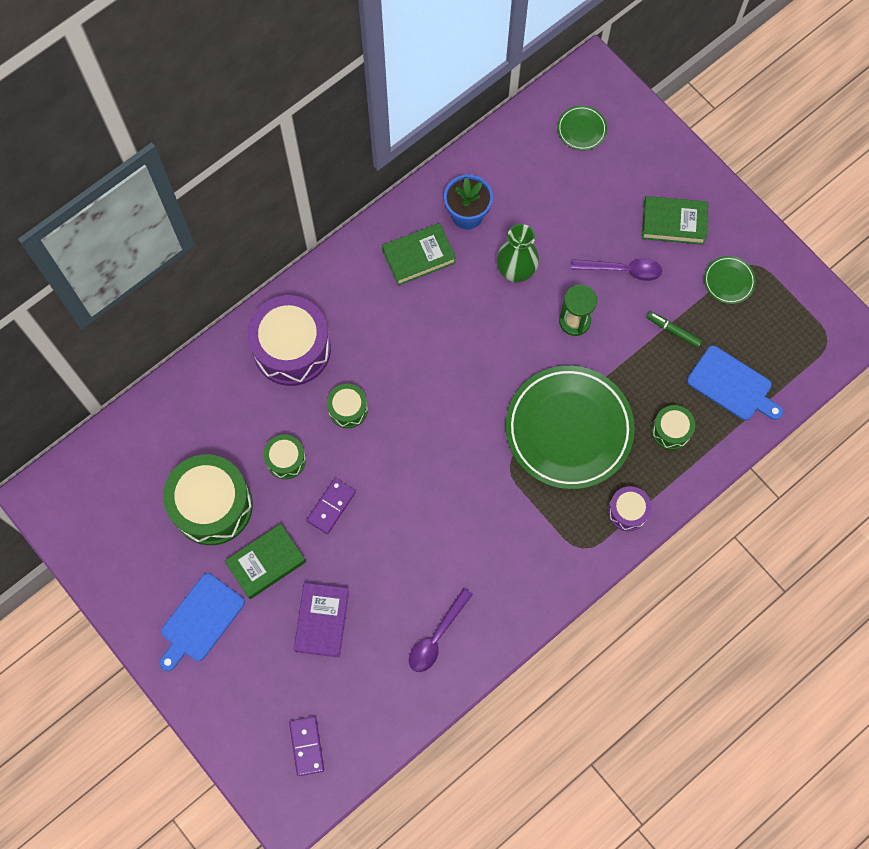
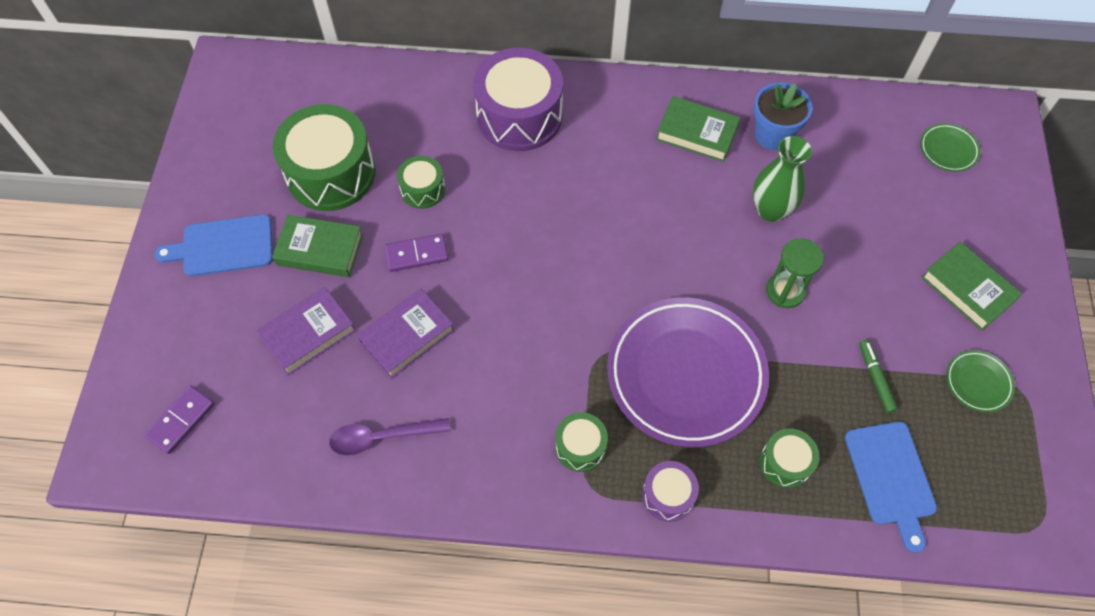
camera: 45 degrees right, 10 degrees down
green drum [327,384,368,428] -> green drum moved to [555,412,608,472]
green plate [506,366,635,489] -> purple plate [607,297,769,448]
purple spoon [571,258,662,281] -> none
none -> purple book [357,289,455,379]

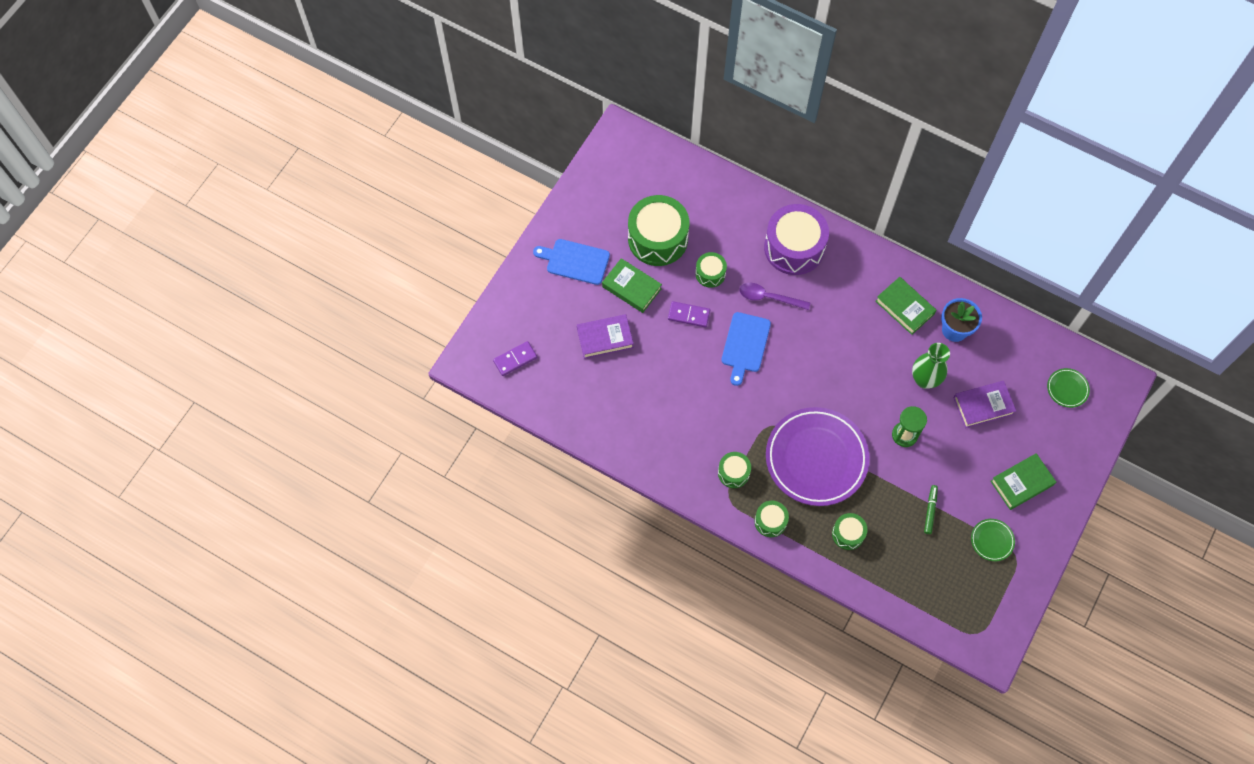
camera: 25 degrees right, 5 degrees up
purple spoon [329,418,451,456] -> purple spoon moved to [739,283,810,310]
purple book [357,289,455,379] -> purple book moved to [953,381,1016,428]
purple drum [642,461,699,522] -> green drum [755,501,789,537]
blue cutting board [845,422,937,553] -> blue cutting board moved to [721,312,771,386]
green book [921,242,1022,331] -> green book turned 75 degrees clockwise [990,453,1056,510]

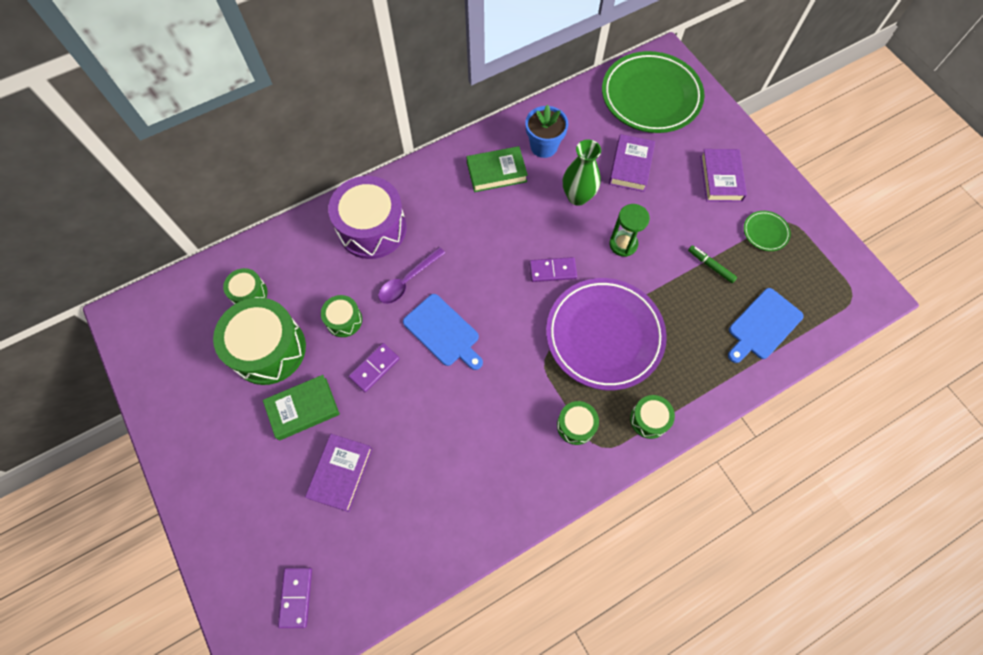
camera: 60 degrees left, 0 degrees up
blue cutting board [533,239,610,285] -> blue cutting board moved to [728,288,804,363]
green drum [832,513,867,550] -> green drum moved to [223,268,268,305]
green book [990,453,1056,510] -> purple book [700,149,747,202]
green plate [1047,368,1090,408] -> green plate [602,51,705,133], size x2.41
none -> purple domino [529,257,577,282]

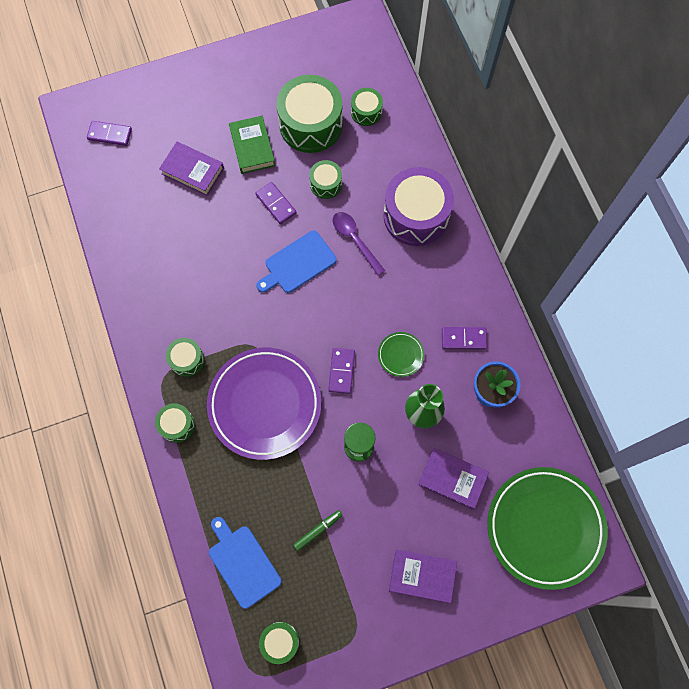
camera: 100 degrees right, 5 degrees up
green book [466,146,528,192] -> purple domino [442,327,487,350]
green plate [744,211,791,251] -> green plate moved to [378,332,424,377]
none -> green drum [259,622,299,664]

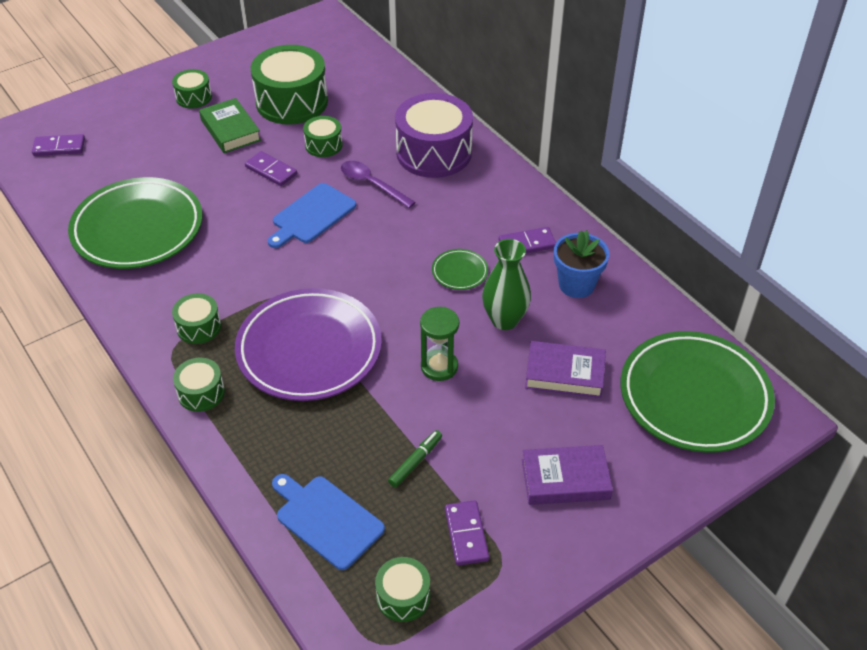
camera: 15 degrees left, 25 degrees down
purple book [159,142,224,196] -> none
purple domino [328,348,355,394] -> purple domino moved to [445,500,489,566]
green drum [351,88,383,126] -> green drum moved to [172,69,212,109]
none -> green plate [68,177,202,269]

